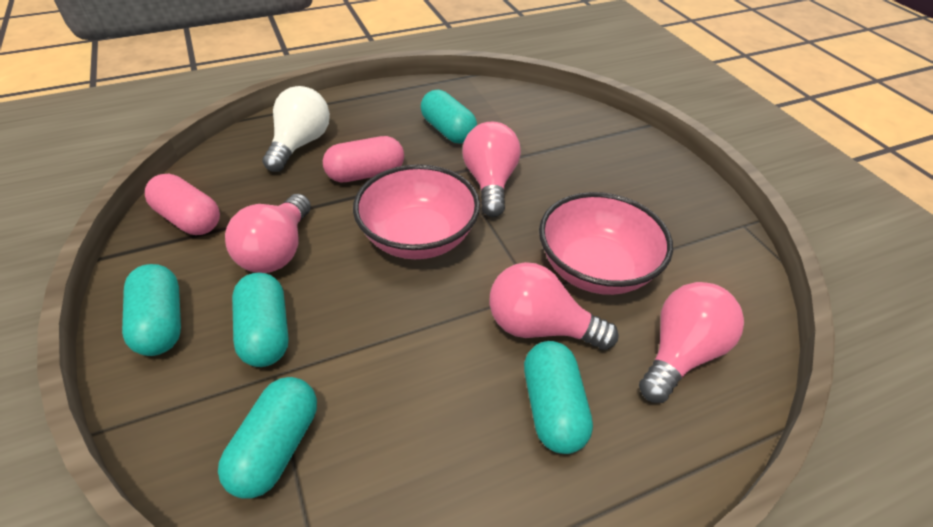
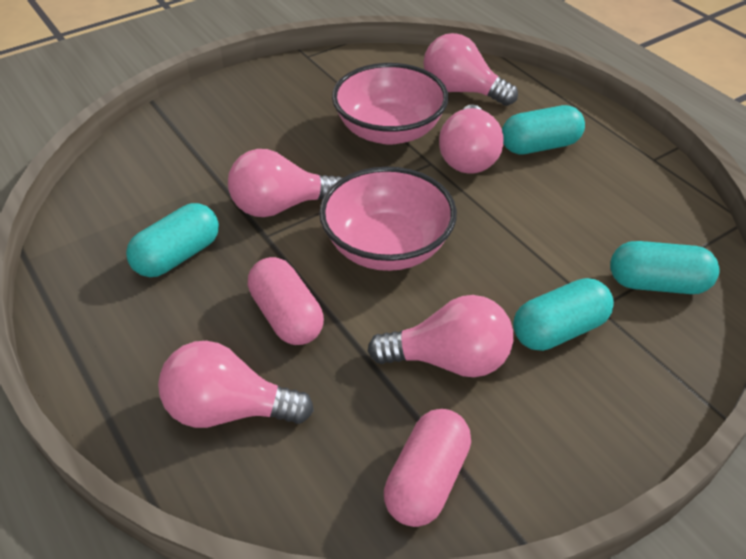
camera: 100 degrees left, 0 degrees up
turquoise capsule [122,264,181,356] -> none
white light bulb [262,86,330,172] -> pink light bulb [158,341,314,428]

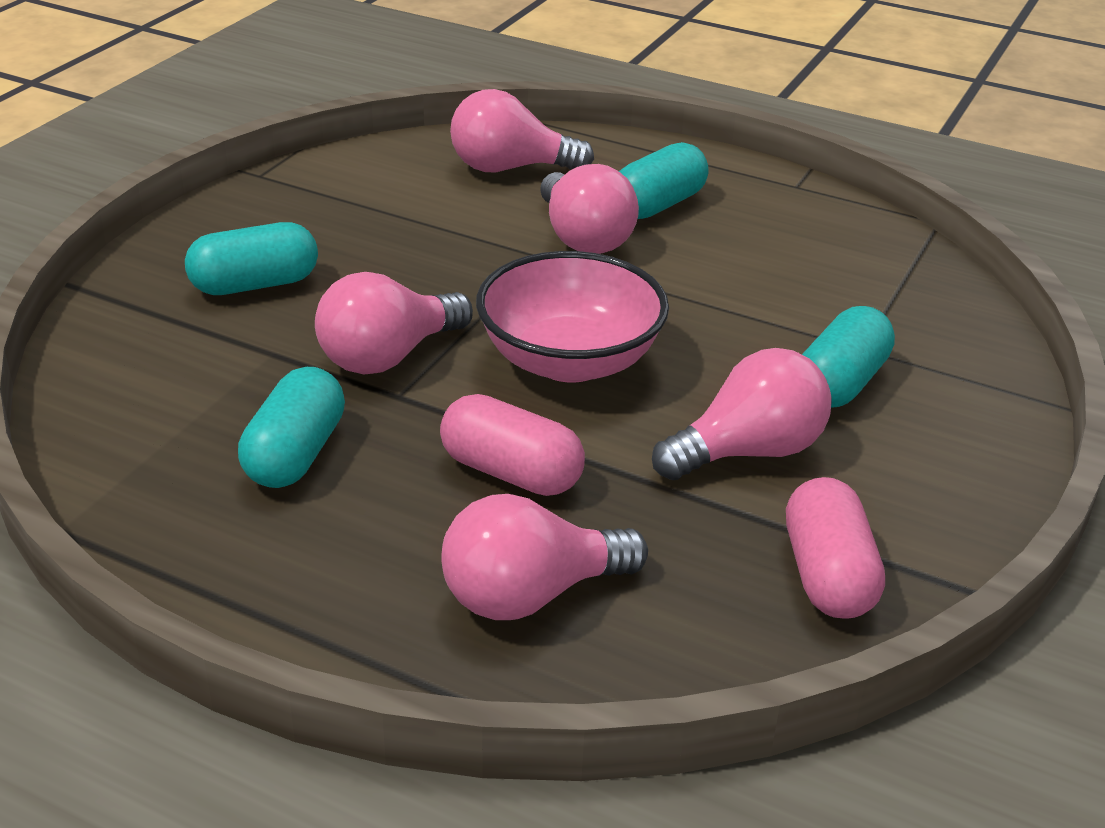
camera: 30 degrees left, 10 degrees down
pink bowl [332,63,449,145] -> none
turquoise capsule [610,241,720,294] -> turquoise capsule moved to [185,222,318,295]

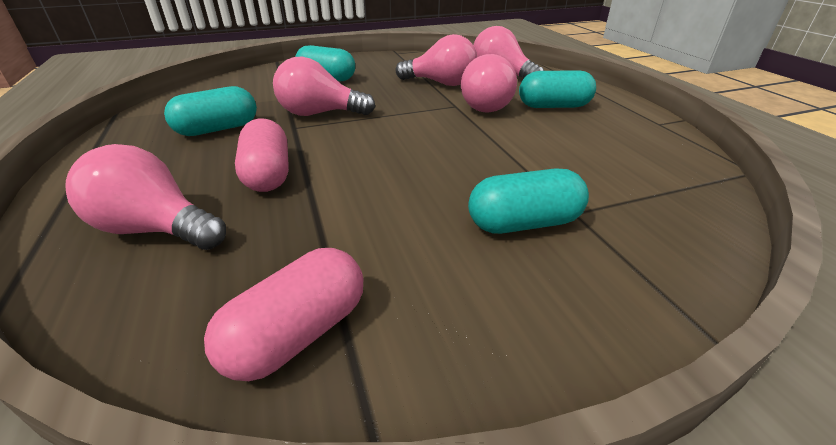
camera: 45 degrees right, 0 degrees up
pink bowl [476,251,669,382] -> none
pink light bulb [652,348,832,480] -> pink light bulb moved to [396,34,477,86]

